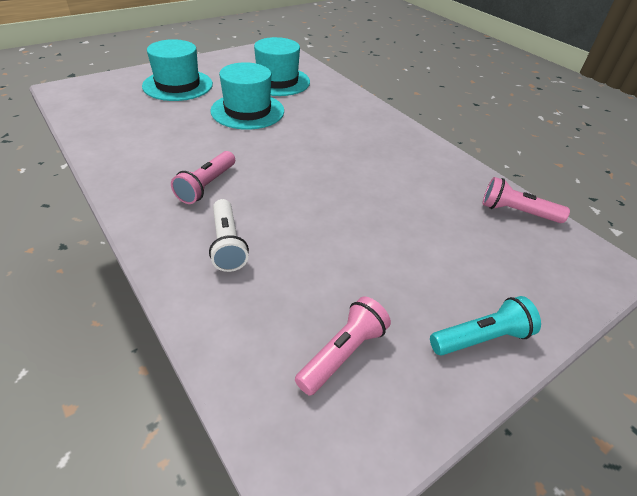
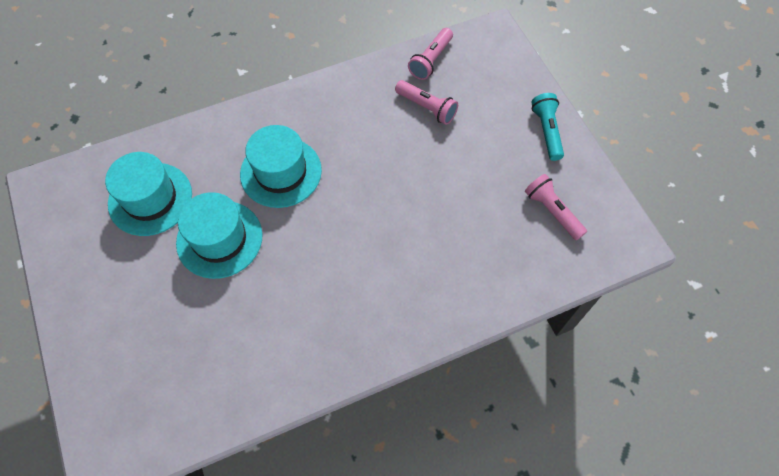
camera: 75 degrees left, 20 degrees up
turquoise hat [142,39,213,101] -> turquoise hat moved to [240,125,322,208]
pink flashlight [171,151,235,204] -> pink flashlight moved to [395,80,458,125]
white flashlight [209,199,249,272] -> none

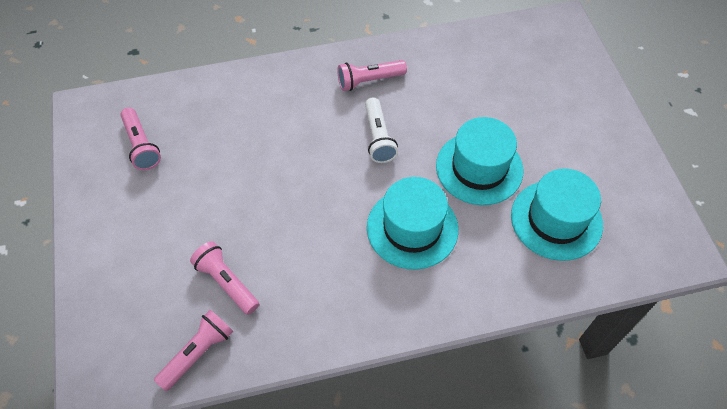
camera: 170 degrees left, 5 degrees down
turquoise flashlight [531,93,564,161] -> none
none -> pink flashlight [337,60,407,91]
none -> white flashlight [365,97,398,163]

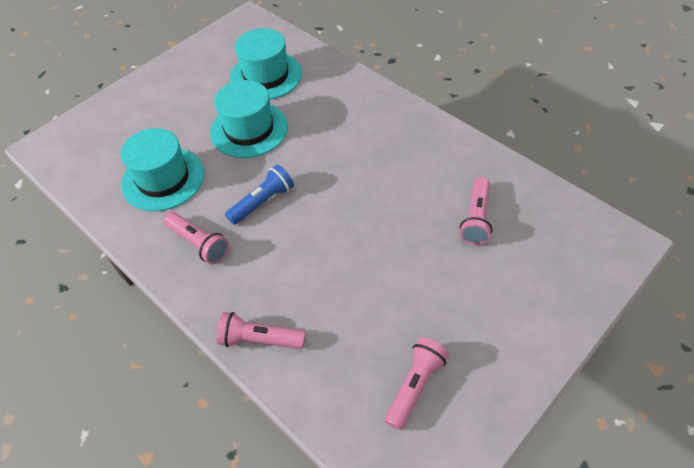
camera: 120 degrees left, 5 degrees down
pink flashlight [154,310,233,391] -> pink flashlight moved to [217,312,306,349]
white flashlight [365,97,398,163] -> blue flashlight [225,164,294,225]
turquoise hat [367,177,459,270] -> turquoise hat moved to [121,128,204,211]

